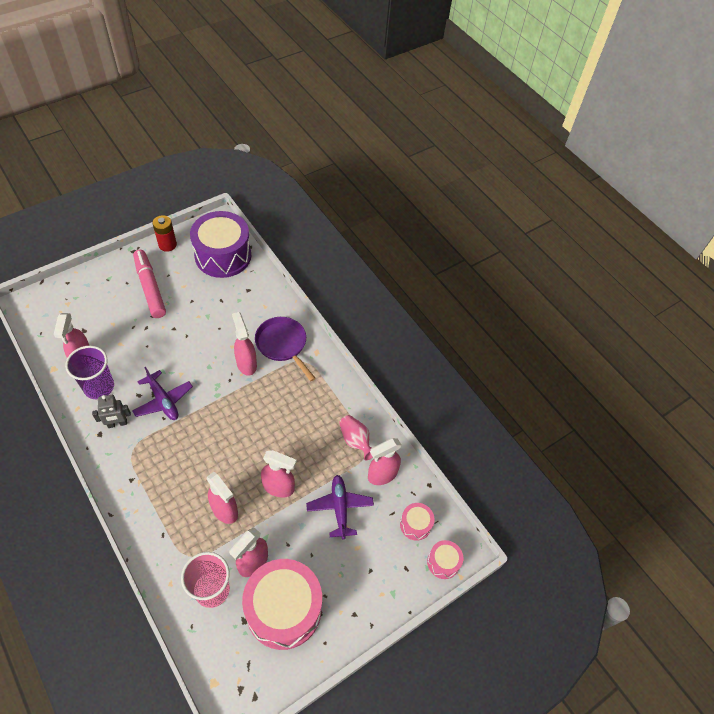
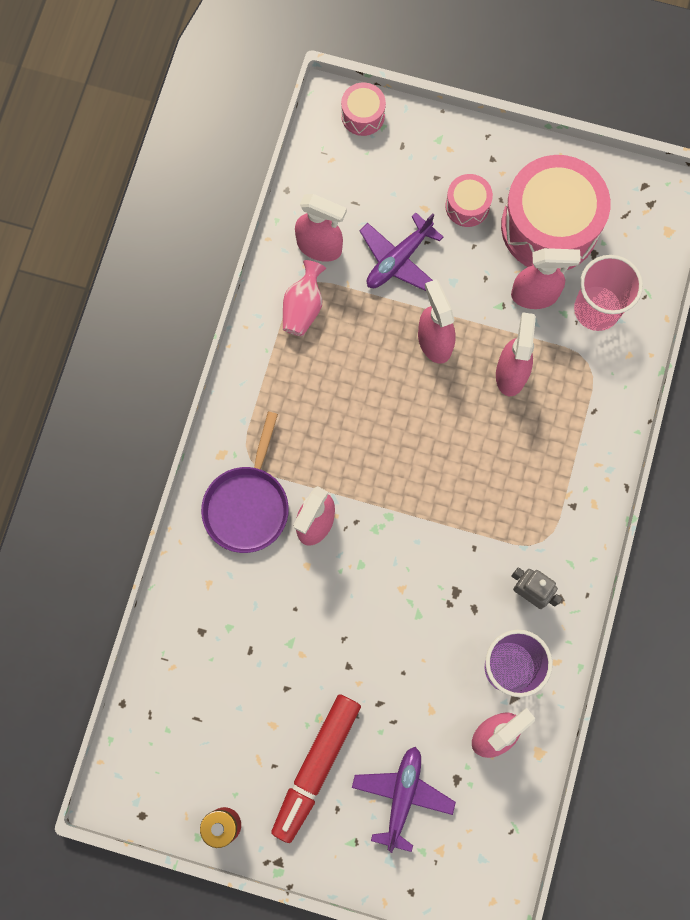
camera: 125 degrees left, 20 degrees up
purple plane [132,367,193,420] -> purple plane moved to [352,747,456,853]
pink marker [133,250,166,318] -> red marker [271,694,361,843]
purple drum [190,211,251,278] -> none
pink drum [400,503,435,541] -> pink drum moved to [445,174,493,227]

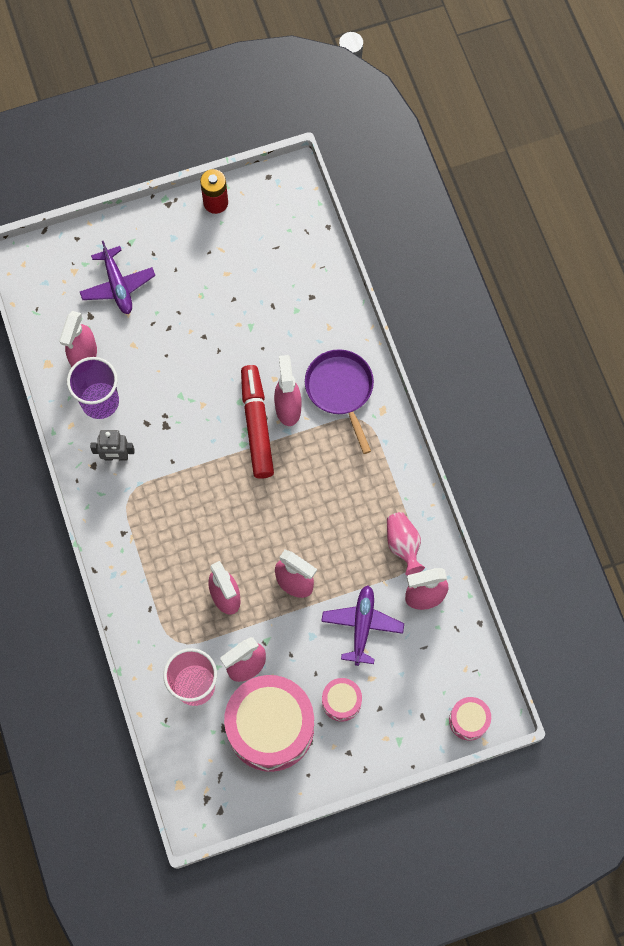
camera: 145 degrees right, 5 degrees down
red marker [271,694,361,843] -> red marker moved to [241,365,274,479]

